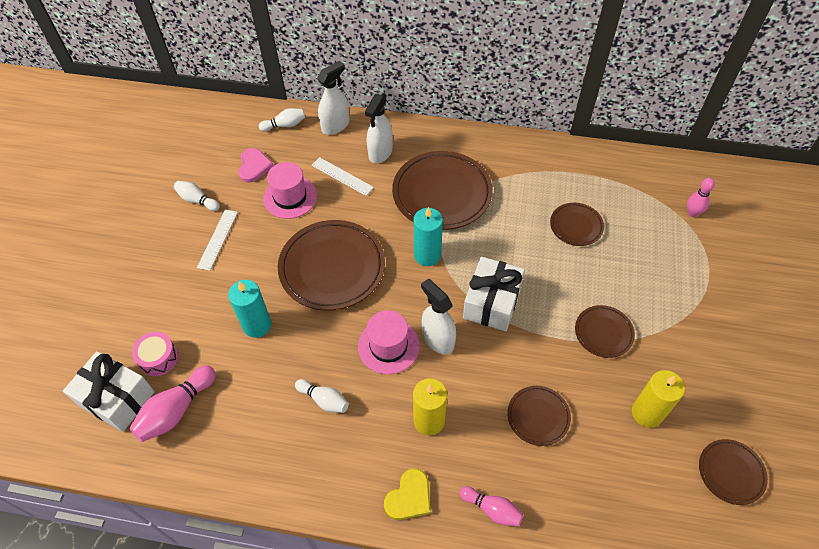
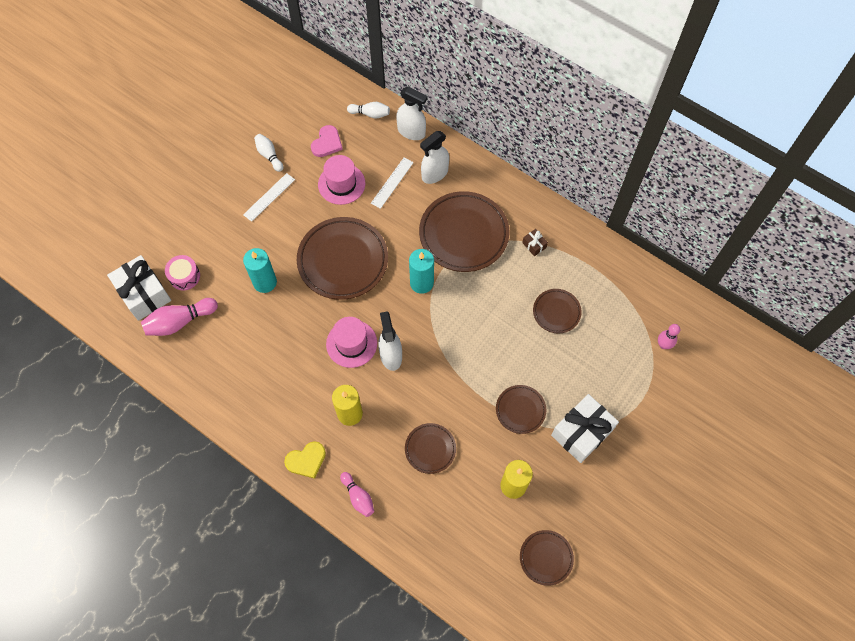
camera: 25 degrees right, 10 degrees up
white bowling pin [295,379,349,413] -> none
white ruler [312,157,374,196] -> white ruler turned 60 degrees clockwise [371,158,414,209]
white spray bottle [317,61,350,135] -> white spray bottle turned 45 degrees clockwise [396,86,428,140]
white gift [463,257,525,331] -> white gift moved to [551,394,619,463]
none -> brown gift [522,229,548,256]

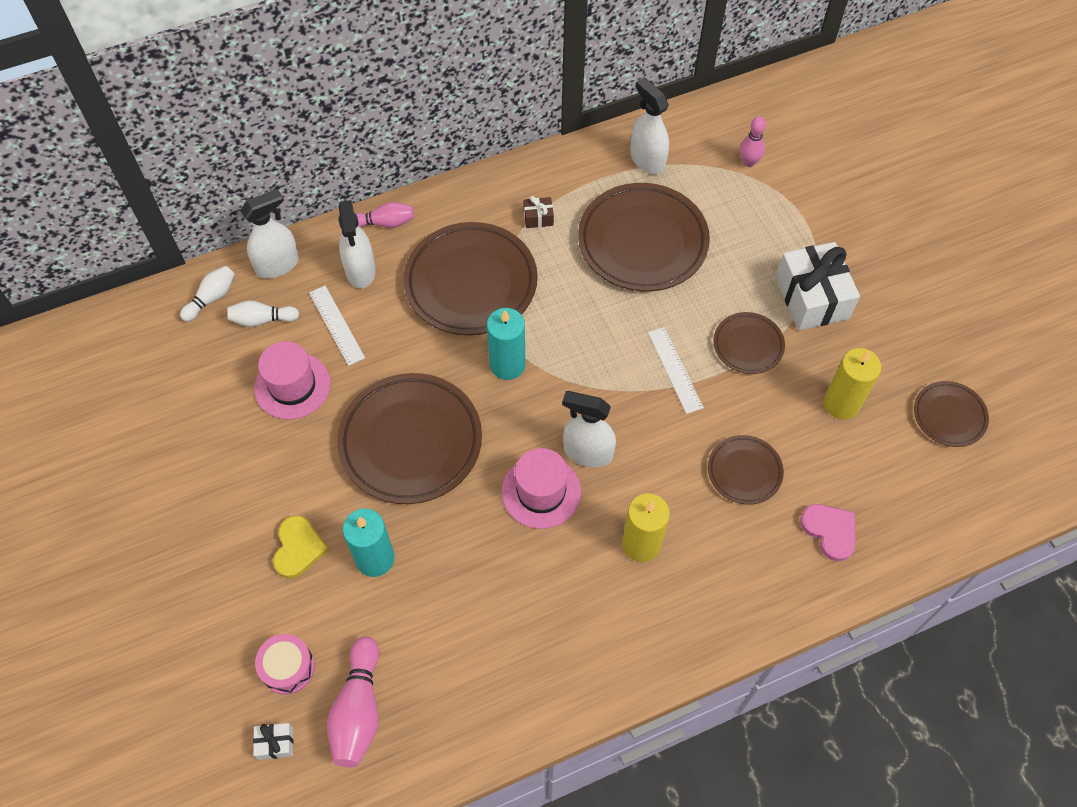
camera: 60 degrees left, 5 degrees down
white gift [107,255,171,321] -> white gift [253,723,294,760], size x0.43
white ruler [243,173,295,222] -> white ruler moved to [648,327,704,414]
white bowling pin [254,134,283,172] -> white bowling pin moved to [227,300,299,327]
yellow heart [284,441,326,479] -> yellow heart moved to [273,515,329,578]
pink heart [311,125,343,157] -> pink heart moved to [800,504,856,561]
pink bowling pin [340,472,374,517] -> pink bowling pin moved to [355,202,414,228]
brown plate [533,289,582,334] -> brown plate [578,183,710,292], size x1.93
none -> white spray bottle [630,77,669,175]

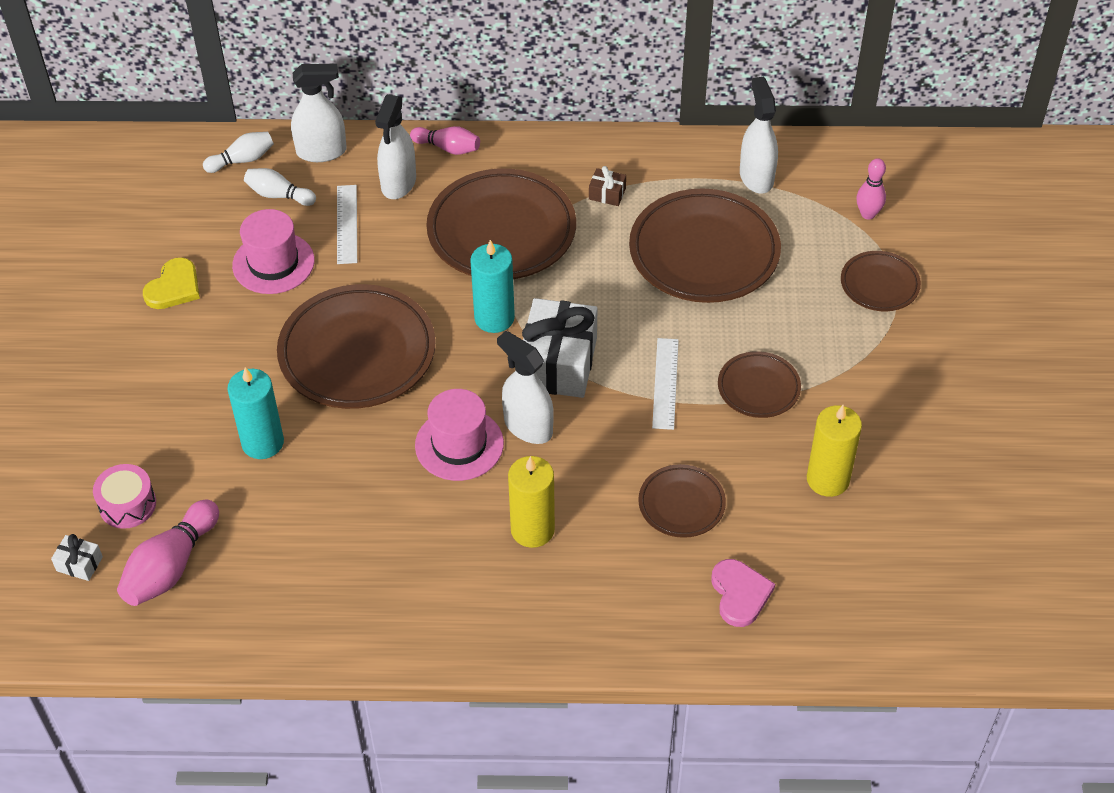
camera: 25 degrees right, 10 degrees down
yellow heart [273,515,329,578] -> yellow heart moved to [143,258,200,309]
white gift [776,242,860,330] -> white gift moved to [522,298,598,398]
brown plate [914,381,989,447] -> brown plate moved to [841,251,921,311]

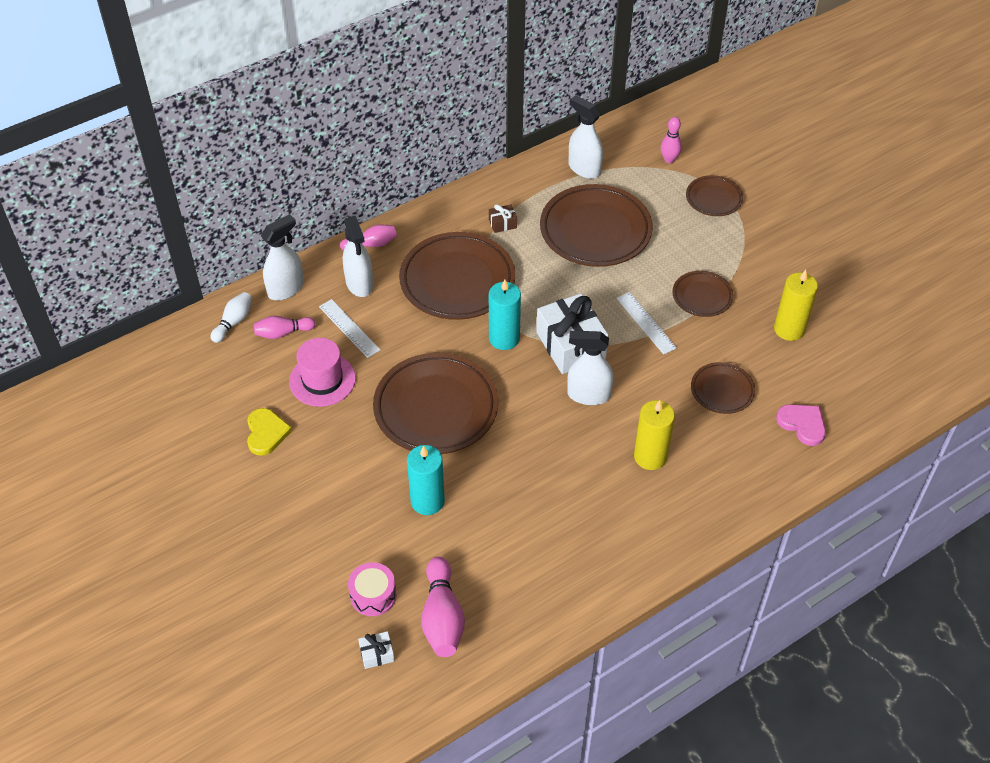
camera: 35 degrees left, 0 degrees up
white bowling pin [244,168,316,206] -> pink bowling pin [254,316,315,339]
pink hat [415,389,504,481] -> none

